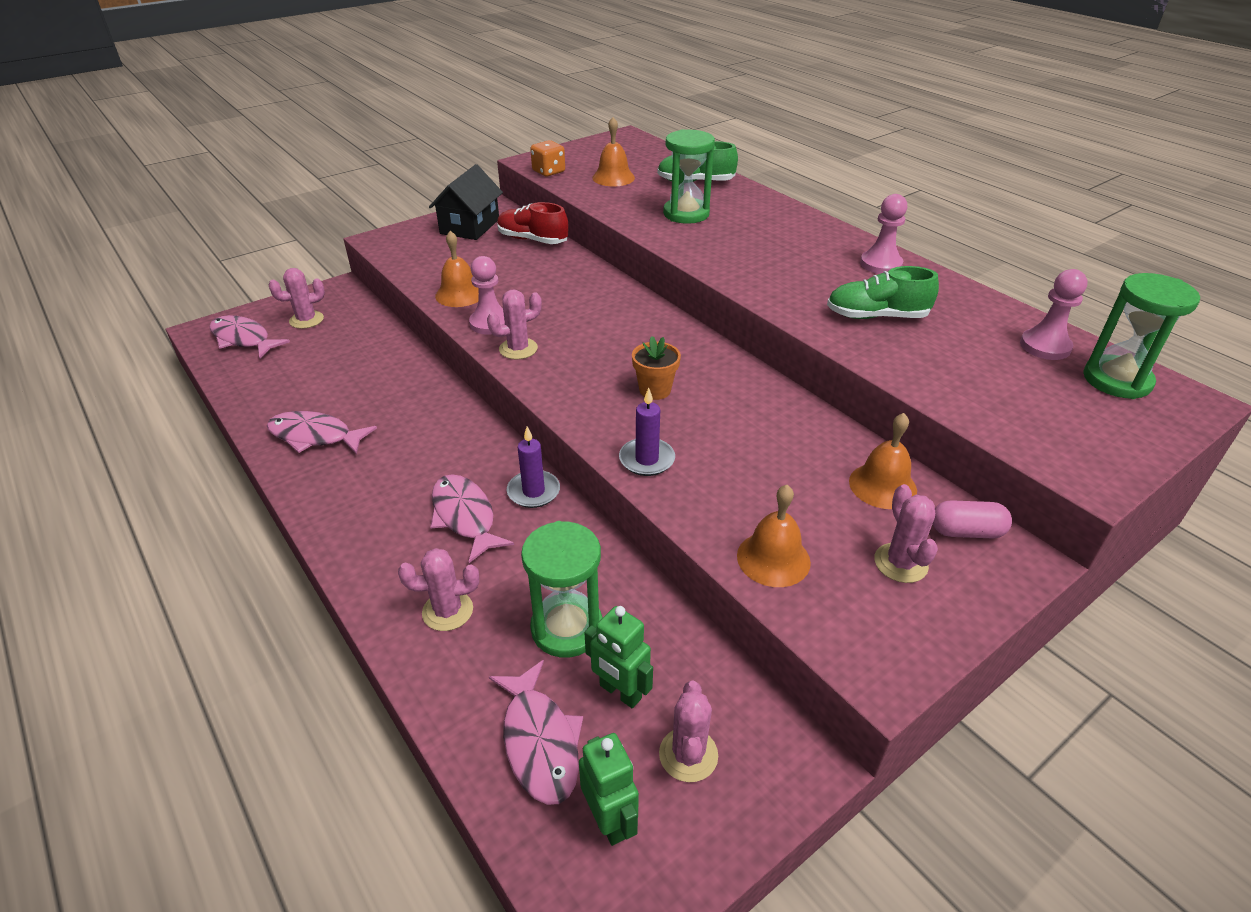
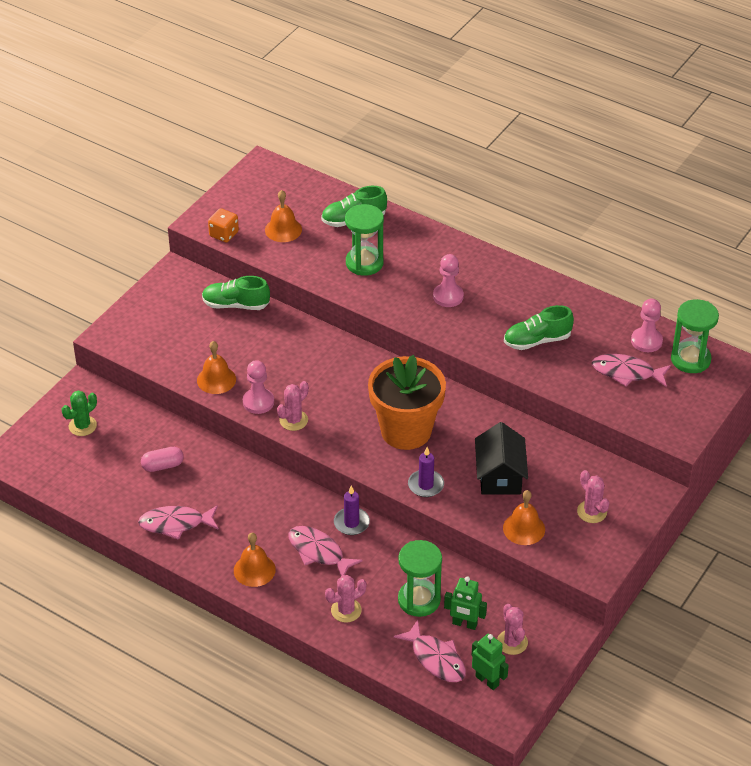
camera: 20 degrees left, 5 degrees up
pink fish [209,315,290,358] -> pink fish moved to [592,354,671,387]
pink cactus [269,268,325,329] -> green cactus [62,390,97,436]
black house [429,164,503,240] -> black house moved to [475,422,528,495]
red shoe [497,202,568,244] -> green shoe [202,276,270,310]
orange flower pot [632,336,681,400] -> orange flower pot [368,355,446,450], size x2.29
orange bell [849,413,917,509] -> orange bell moved to [234,533,276,587]
pink pawn [860,194,907,274] -> pink pawn moved to [433,254,464,307]
pink capsule [933,500,1012,538] -> pink capsule moved to [141,447,184,472]

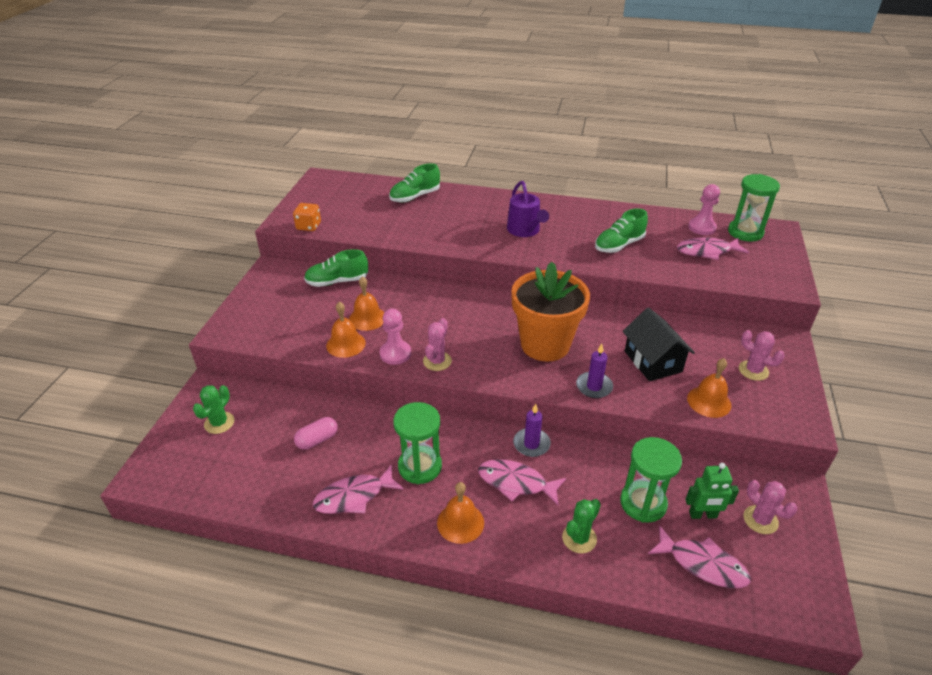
camera: 20 degrees left, 5 degrees down
orange bell [265,190,302,242] -> orange bell moved to [349,276,384,331]
pink cactus [325,575,367,623] -> green cactus [562,499,601,554]
green hourglass [345,204,384,276] -> green hourglass moved to [393,402,442,484]
pink pawn [433,254,464,307] -> purple watering can [507,181,549,237]
green robot [472,633,509,690] -> none

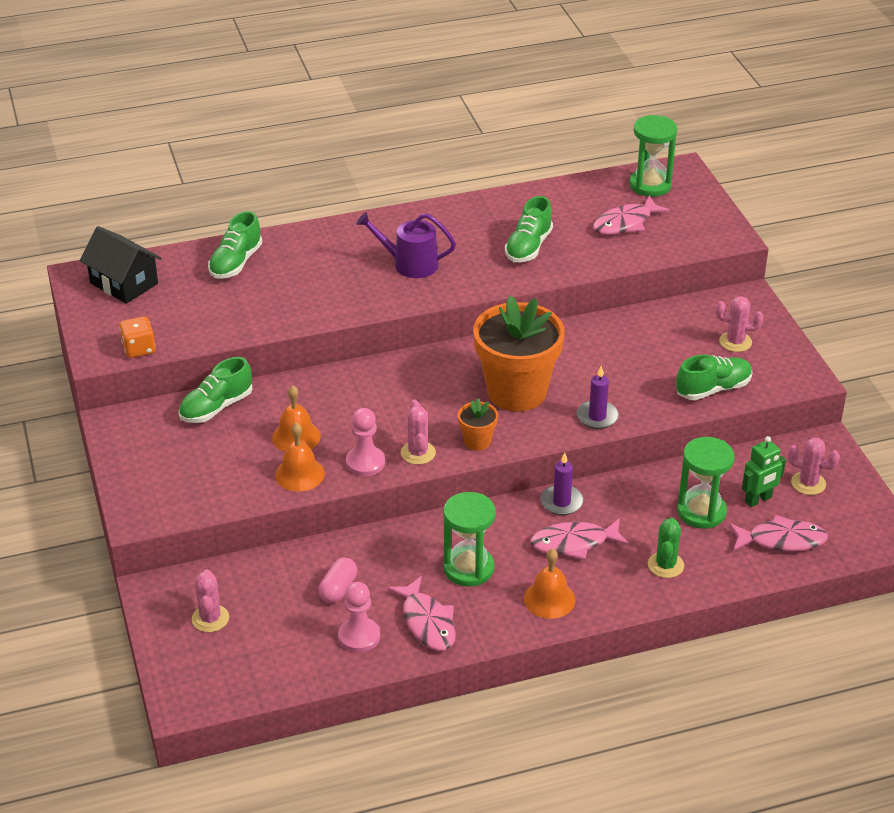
camera: 30 degrees left, 0 degrees up
green cactus [193,385,234,434] -> pink cactus [192,569,229,632]
pink fish [313,464,404,514] -> pink fish turned 60 degrees counterclockwise [387,576,456,651]
purple watering can [507,181,549,237] -> purple watering can turned 150 degrees clockwise [356,212,456,278]
black house [623,307,695,381] -> black house moved to [80,226,162,304]
orange bell [687,358,731,418] -> green shoe [676,355,753,400]
pink pawn [688,184,720,235] -> pink pawn moved to [338,582,380,653]
none -> orange flower pot [458,399,498,451]

